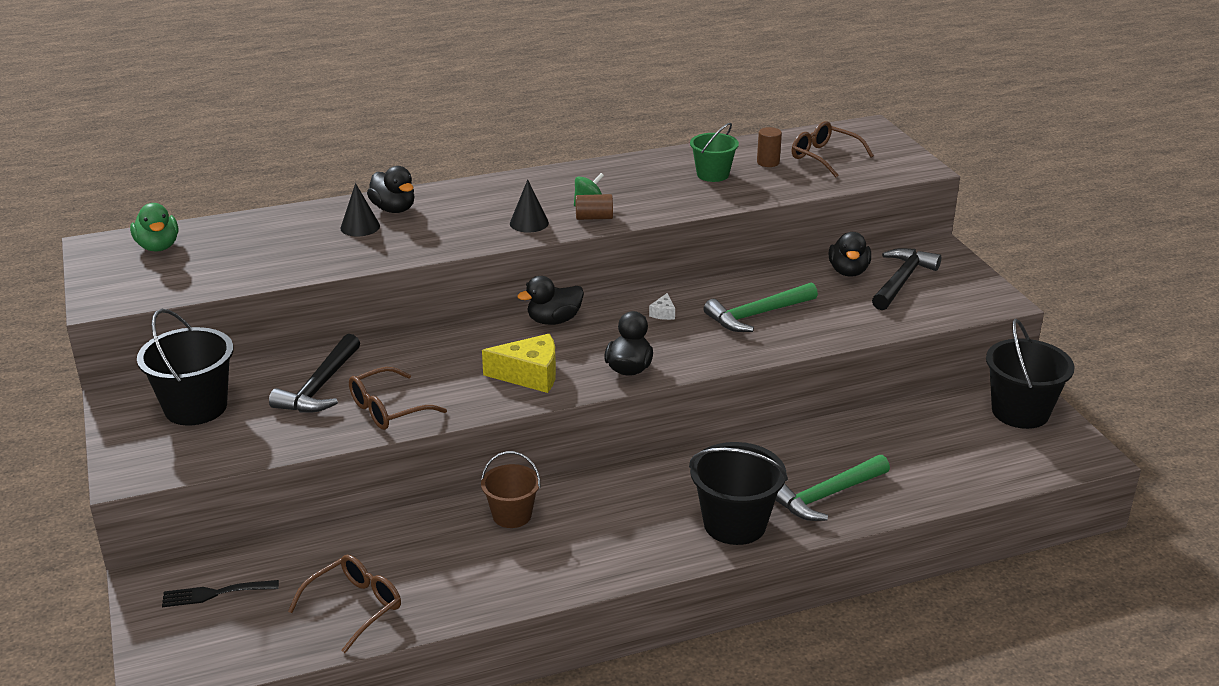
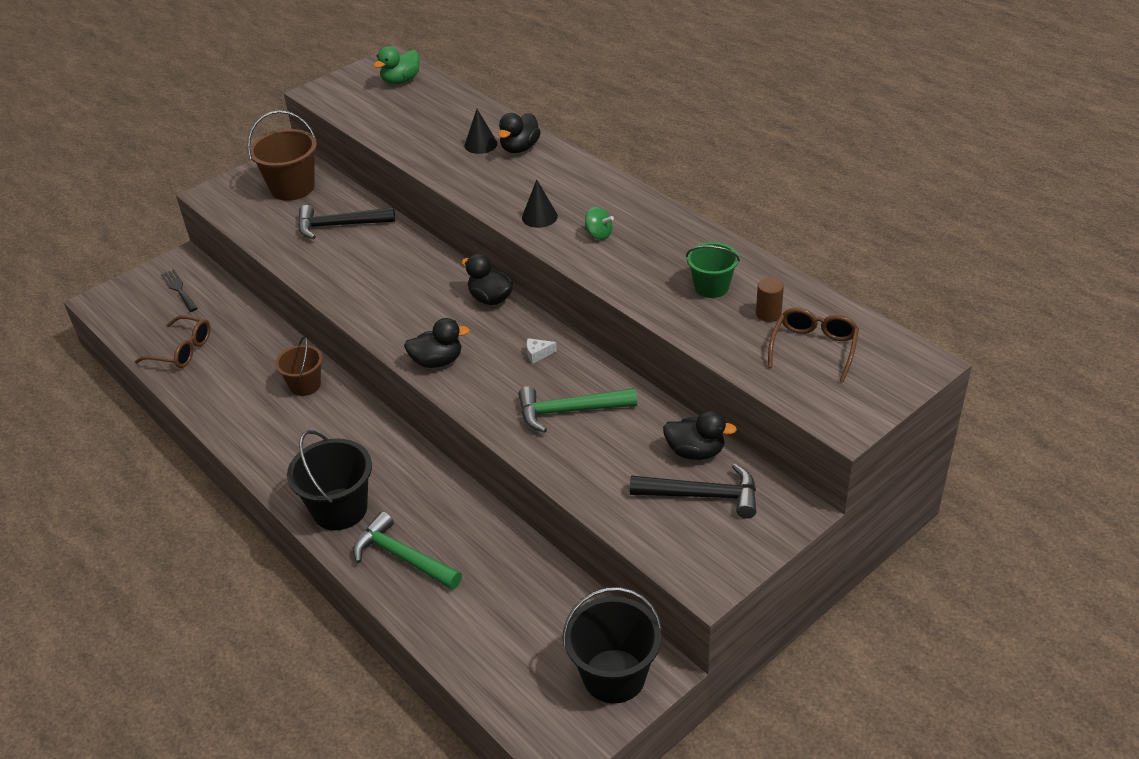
camera: 70 degrees right, 10 degrees up
black bucket [137,309,233,425] -> brown bucket [247,110,317,201]
brown glasses [349,367,447,430] -> none
yellow cheese [482,334,556,393] -> none
brown cylinder [575,194,613,220] -> none
green hammer [703,282,818,332] -> green hammer turned 45 degrees counterclockwise [518,386,637,433]
black duck [829,232,871,277] -> black duck turned 150 degrees counterclockwise [663,410,737,460]

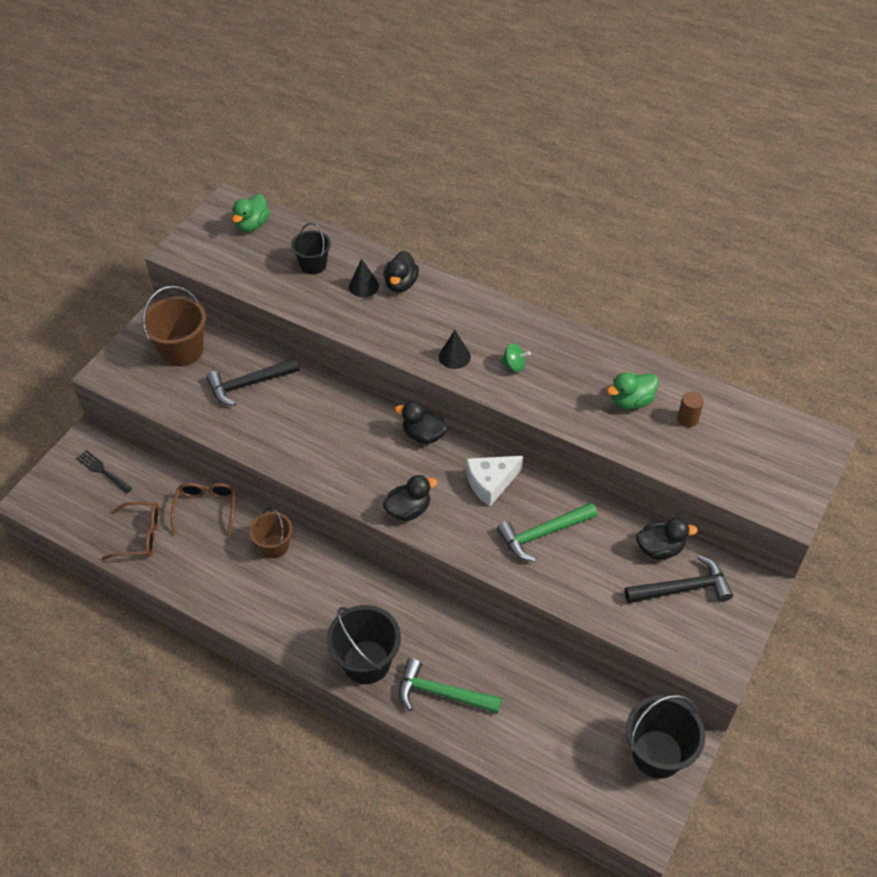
camera: 20 degrees left, 10 degrees up
white cheese [527,338,557,364] -> white cheese [466,456,523,506], size x2.19
green bucket [686,242,740,298] -> green duck [607,372,659,409]
brown glasses [768,308,859,382] -> brown glasses moved to [171,483,236,536]
none -> black bucket [291,223,331,274]

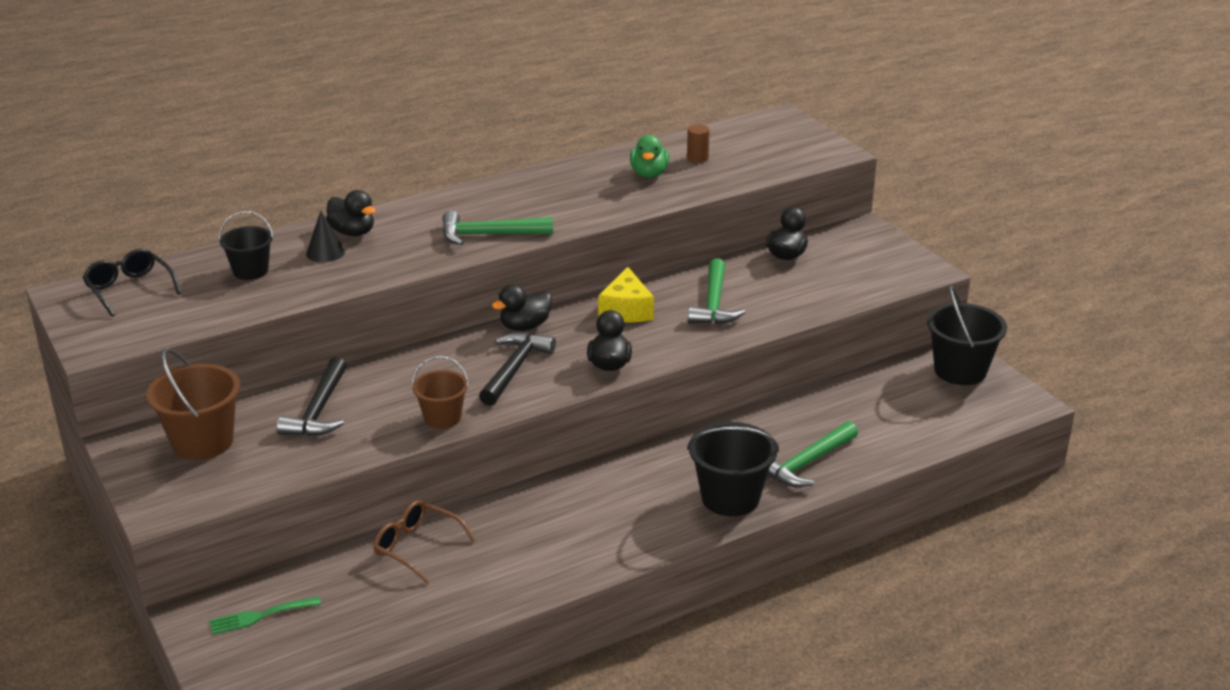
camera: 60 degrees left, 20 degrees down
black fork [76,450,132,493] -> green fork [210,596,321,635]
brown glasses [102,502,160,560] -> none
green duck [232,194,270,232] -> black glasses [83,249,181,317]
brown bucket [249,507,293,558] -> brown bucket moved to [412,356,469,429]
black cone [439,330,471,369] -> green hammer [442,210,553,245]
white cheese [466,456,523,506] -> yellow cheese [598,267,654,322]
green spinning top [500,343,531,372] -> none
black hammer [625,555,733,603] -> black hammer moved to [479,332,556,406]

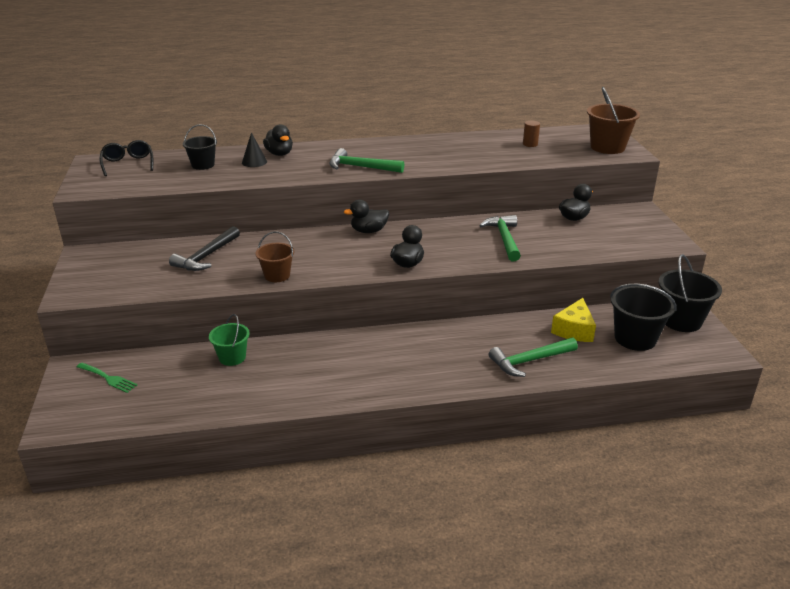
camera: 20 degrees right, 0 degrees up
brown bucket [146,349,240,460] -> brown bucket moved to [587,87,640,154]
green fork [210,596,321,635] -> green fork turned 150 degrees counterclockwise [77,363,137,393]
brown glasses [373,500,476,584] -> green bucket [209,314,250,366]
black hammer [479,332,556,406] -> none
yellow cheese [598,267,654,322] -> yellow cheese moved to [551,298,596,342]
green duck [630,135,669,178] -> none
black bucket [687,422,779,516] -> black bucket moved to [610,284,677,351]
green hammer [688,258,745,324] -> green hammer turned 150 degrees clockwise [479,215,521,261]

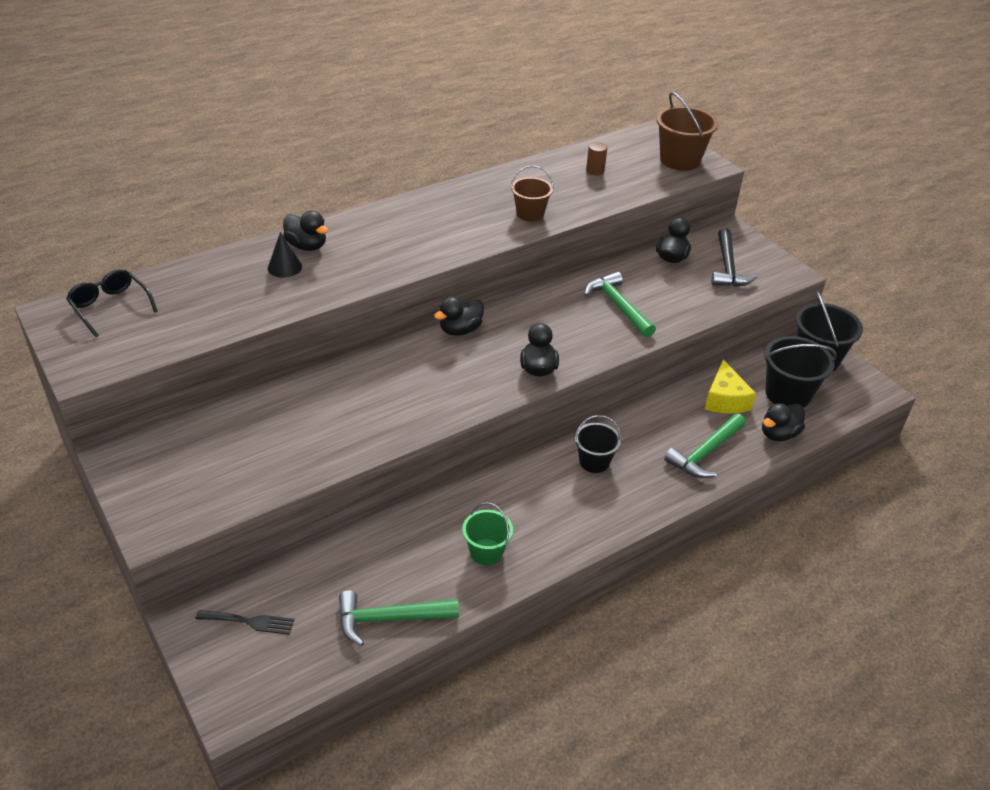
camera: 25 degrees left, 10 degrees up
green fork [77,363,137,393] -> black fork [196,610,294,635]
black hammer [169,226,240,271] -> black hammer moved to [711,228,757,287]
black bucket [183,124,217,170] -> black bucket moved to [574,415,621,473]
green bucket [209,314,250,366] -> green bucket moved to [462,502,513,565]
brown bucket [255,231,294,282] -> brown bucket moved to [510,165,554,222]
green hammer [330,148,404,173] -> green hammer moved to [339,591,459,646]
none -> black duck [762,403,805,441]

